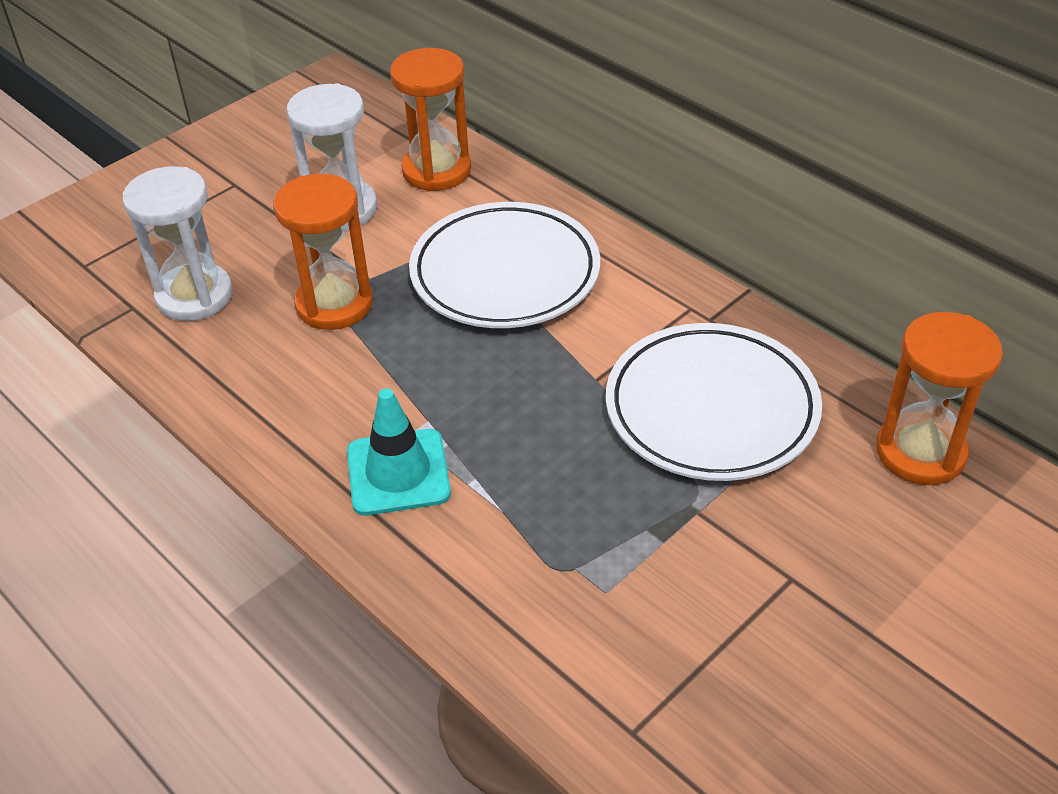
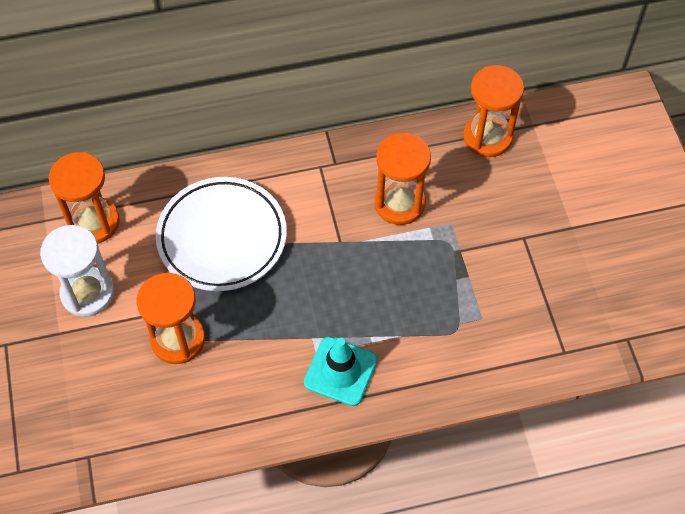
camera: 60 degrees left, 15 degrees up
white hourglass [123,166,233,321] -> none
white plate [606,323,822,481] -> orange hourglass [374,133,431,225]

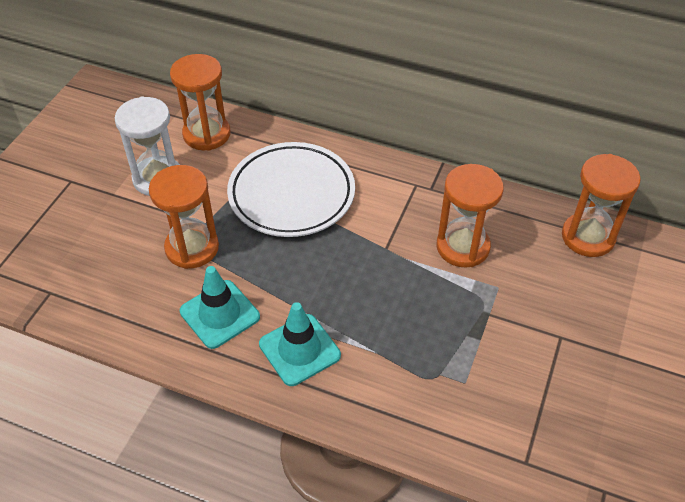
camera: 35 degrees right, 10 degrees down
none -> turquoise traffic cone [180,266,260,349]

